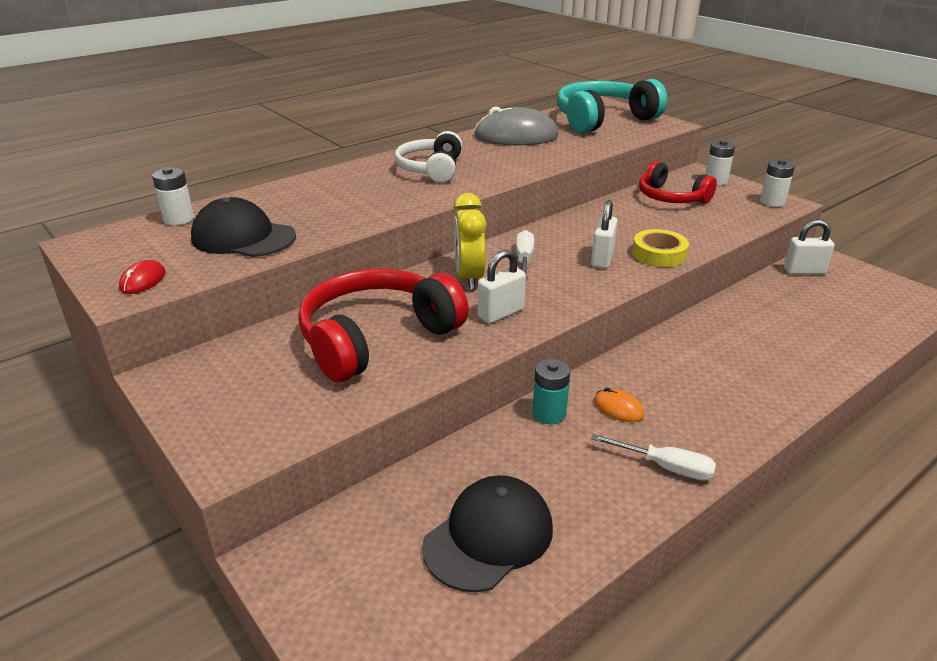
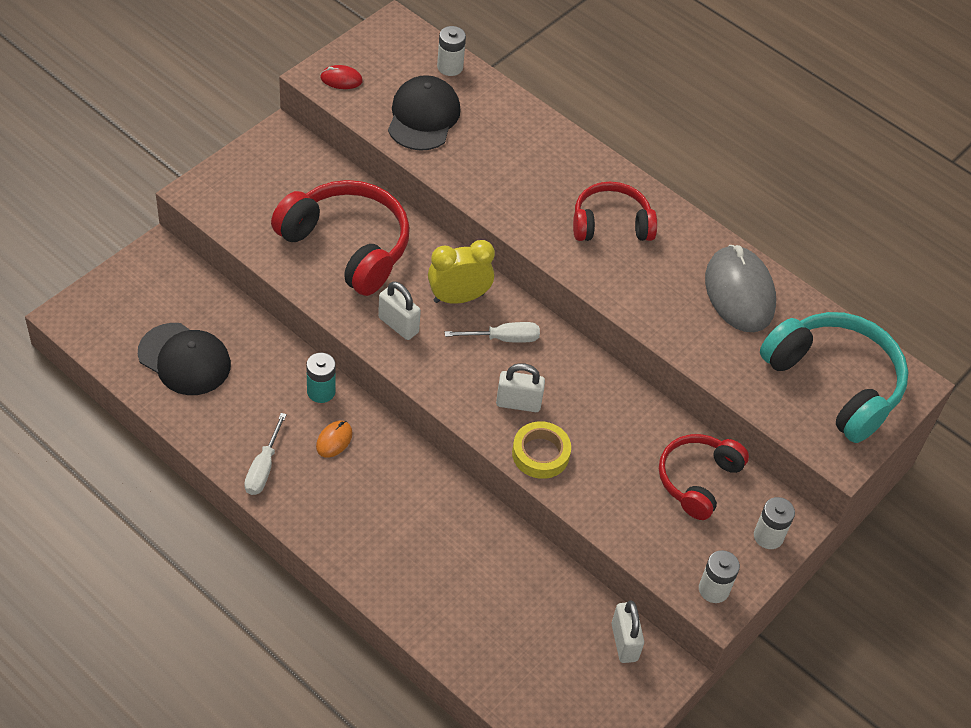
camera: 75 degrees right, 20 degrees up
white headphones [395,131,462,183] -> red headphones [573,182,657,241]

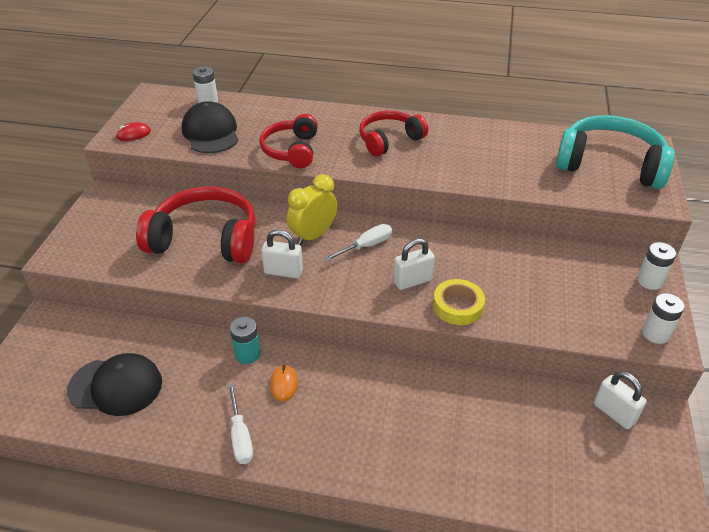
camera: 25 degrees left, 10 degrees down
red headphones [659,434,749,520] -> red headphones moved to [260,114,318,168]
grey mouse [705,245,776,332] -> none

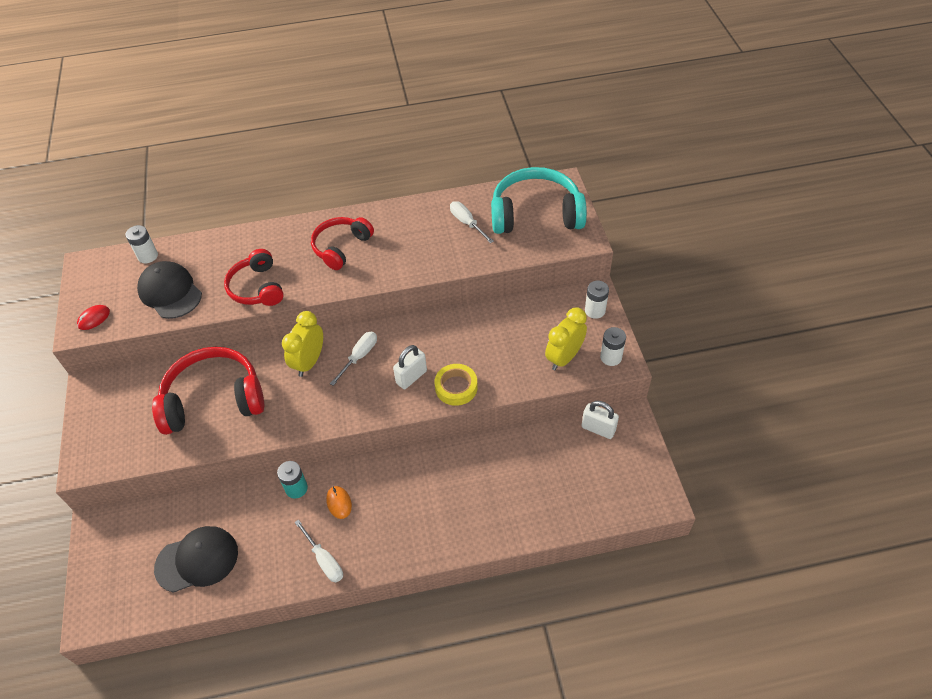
camera: 20 degrees left, 10 degrees up
white padlock [261,230,303,279] -> none
none -> white screwdriver [450,201,494,243]
none -> yellow clock [545,307,587,370]

